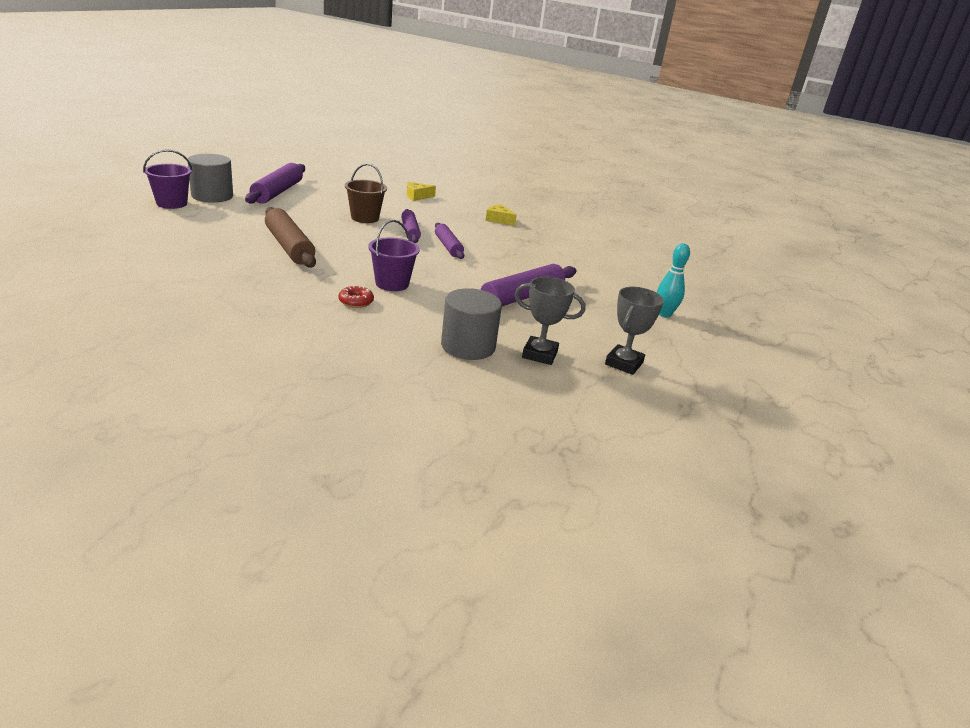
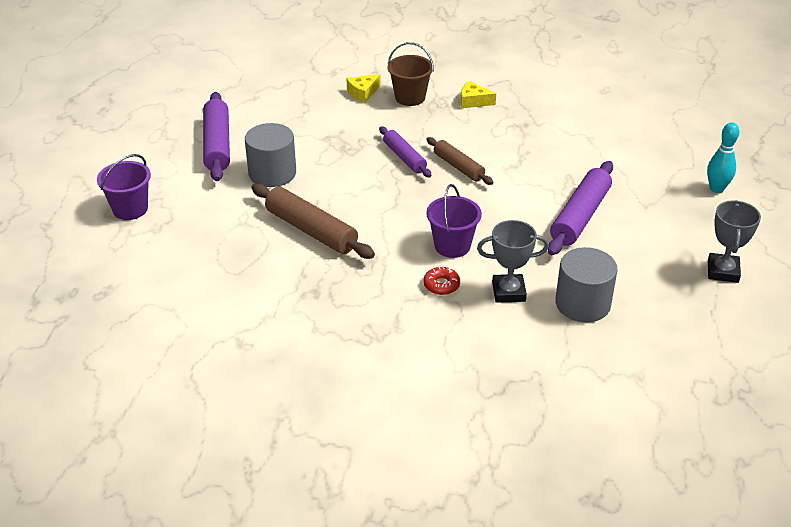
camera: 15 degrees left, 10 degrees up
grey cylinder [188,154,233,203] -> grey cylinder moved to [245,123,296,187]
brown bucket [345,163,387,223] -> brown bucket moved to [388,42,434,106]
purple rolling pin [435,223,464,259] -> brown rolling pin [426,137,493,185]
grey trophy [514,277,585,365] -> grey trophy moved to [477,220,549,303]

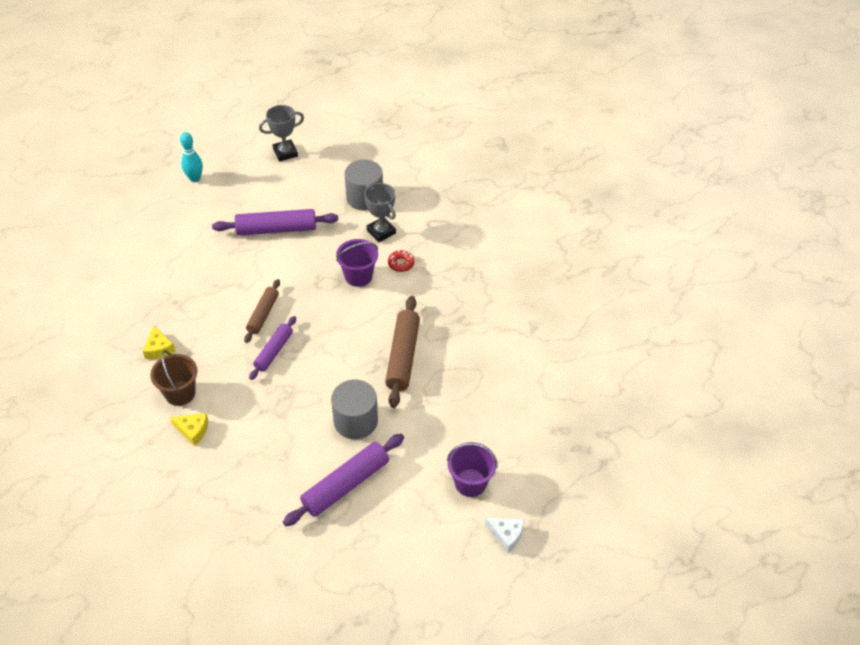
camera: 125 degrees left, 10 degrees up
none -> white cheese [485,518,524,553]

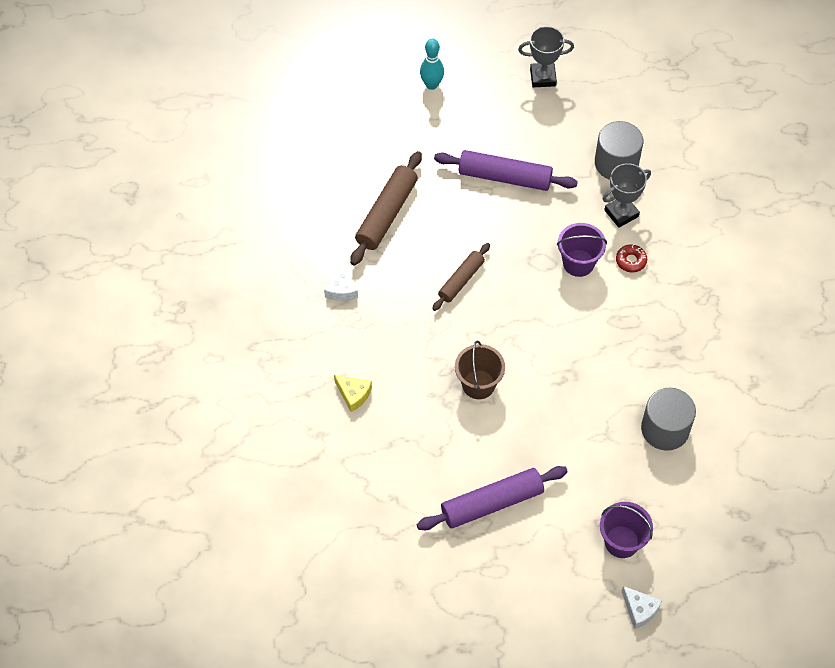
camera: 20 degrees right, 10 degrees up
yellow cheese [143,325,176,359] -> white cheese [324,262,358,301]
brown bucket [150,350,197,406] -> brown bucket moved to [455,341,505,399]
purple rolling pin [249,316,296,380] -> none
grey cylinder [331,380,378,439] -> grey cylinder moved to [641,388,696,451]
grey trophy [364,183,396,242] -> grey trophy turned 75 degrees clockwise [603,163,651,228]
brown rolling pin [385,296,420,408] -> brown rolling pin moved to [350,151,422,266]

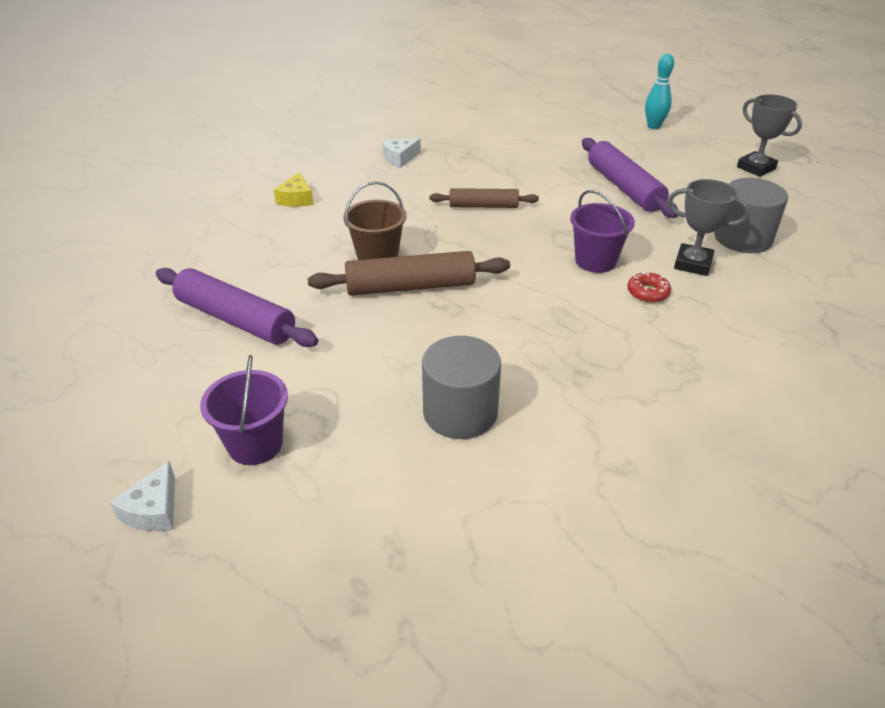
camera: 55 degrees right, 20 degrees down
brown rolling pin [350,151,422,266] -> brown rolling pin moved to [308,251,510,296]

